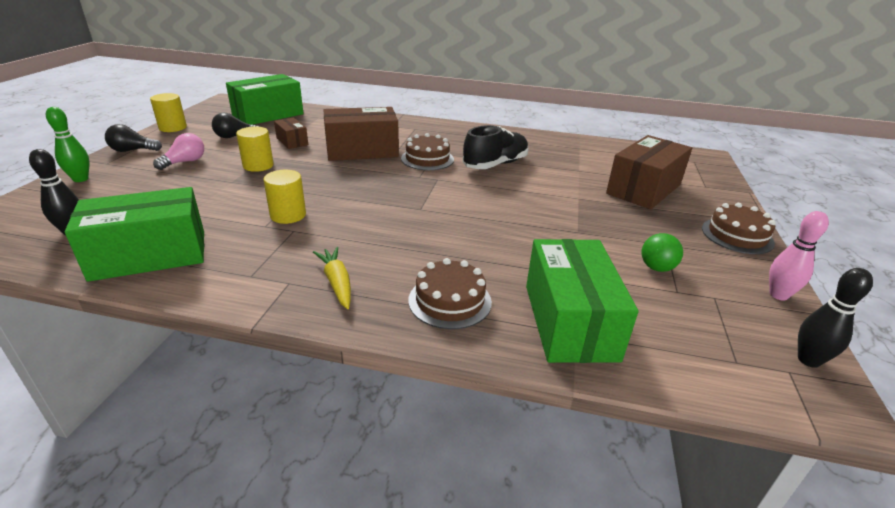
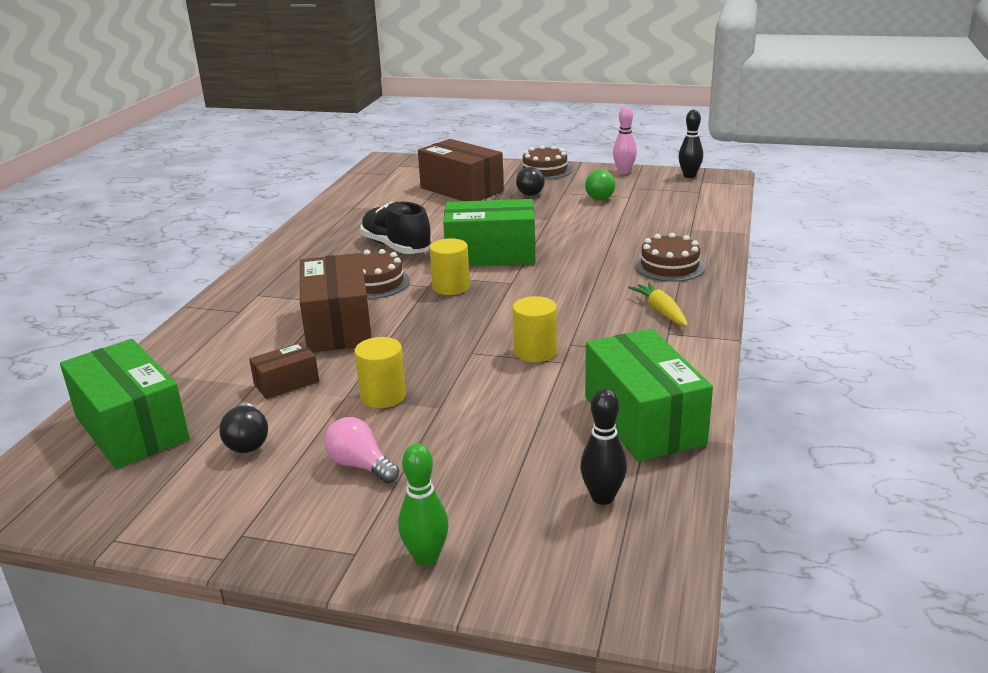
camera: 85 degrees left, 5 degrees down
black light bulb [105,124,162,152] -> black light bulb moved to [516,167,545,196]
yellow cylinder [150,93,187,132] -> yellow cylinder moved to [430,238,470,295]
yellow carrot [313,247,351,309] -> yellow carrot turned 90 degrees clockwise [628,282,688,327]
green box [526,239,639,363] -> green box moved to [443,199,535,266]

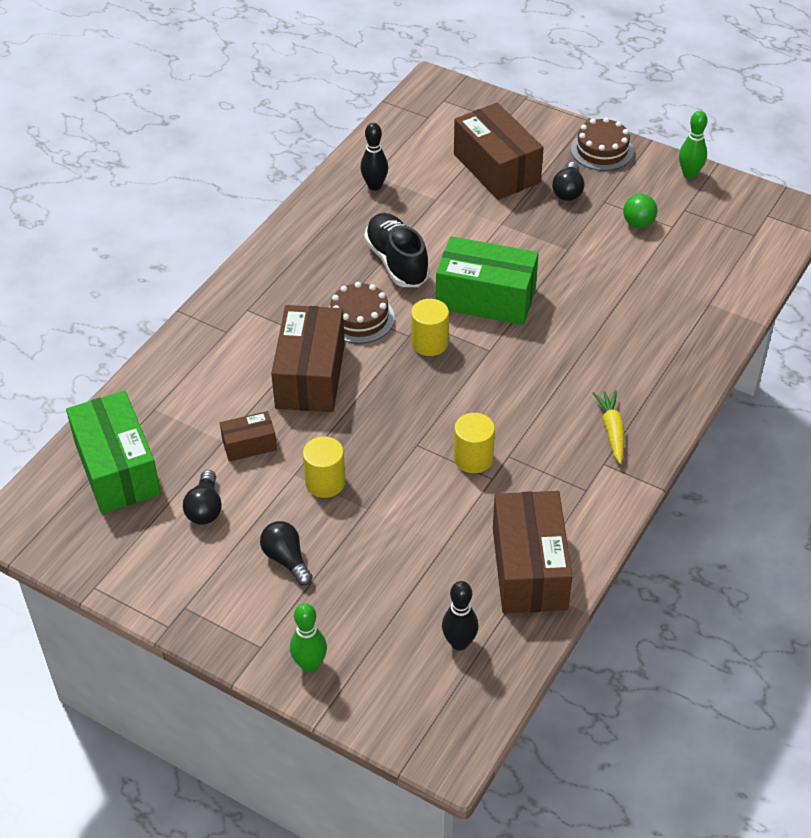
camera: 15 degrees right, 20 degrees up
pink light bulb [324,417,399,483] -> black light bulb [260,521,313,586]
green box [585,329,713,461] -> brown box [493,491,572,613]
pink bowling pin [613,107,637,174] -> green bowling pin [679,111,707,179]
brown cake [635,233,705,282] -> none
black bowling pin [678,110,703,178] -> black bowling pin moved to [360,123,388,191]

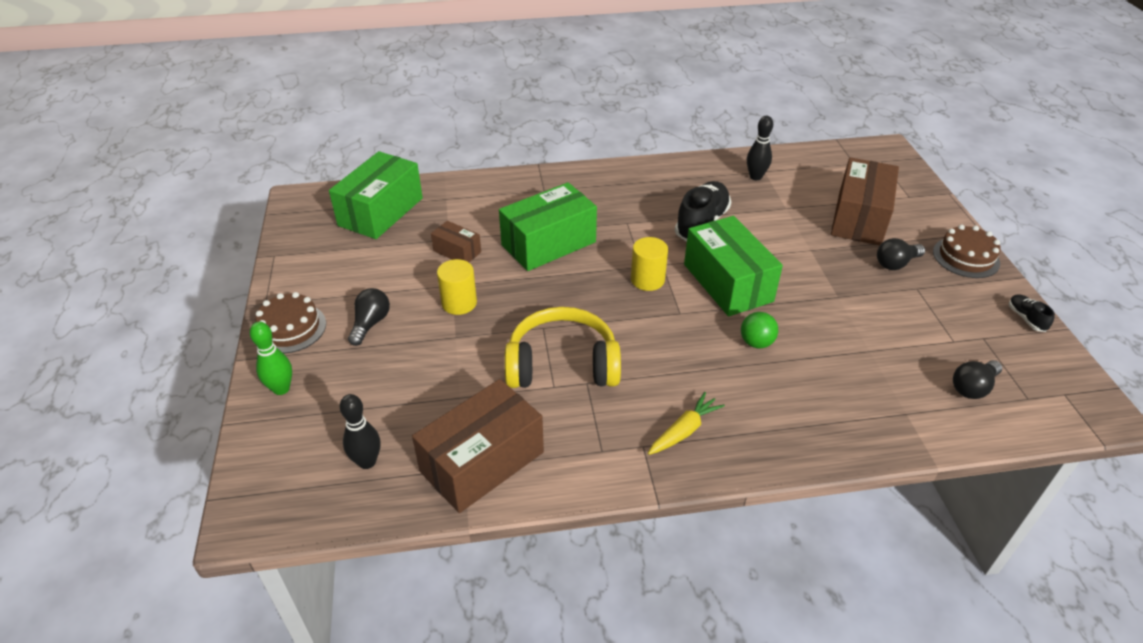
camera: 50 degrees right, 5 degrees down
black light bulb [183,470,222,525] -> black light bulb moved to [953,360,1002,399]
brown box [271,305,345,412] -> green box [499,182,597,271]
brown cake [330,282,395,344] -> brown cake moved to [255,292,326,354]
yellow cylinder [454,413,495,473] -> yellow headphones [504,307,621,388]
green ball [623,194,657,228] -> green ball moved to [741,312,778,348]
green bowling pin [679,111,707,179] -> black shoe [1009,294,1055,332]

